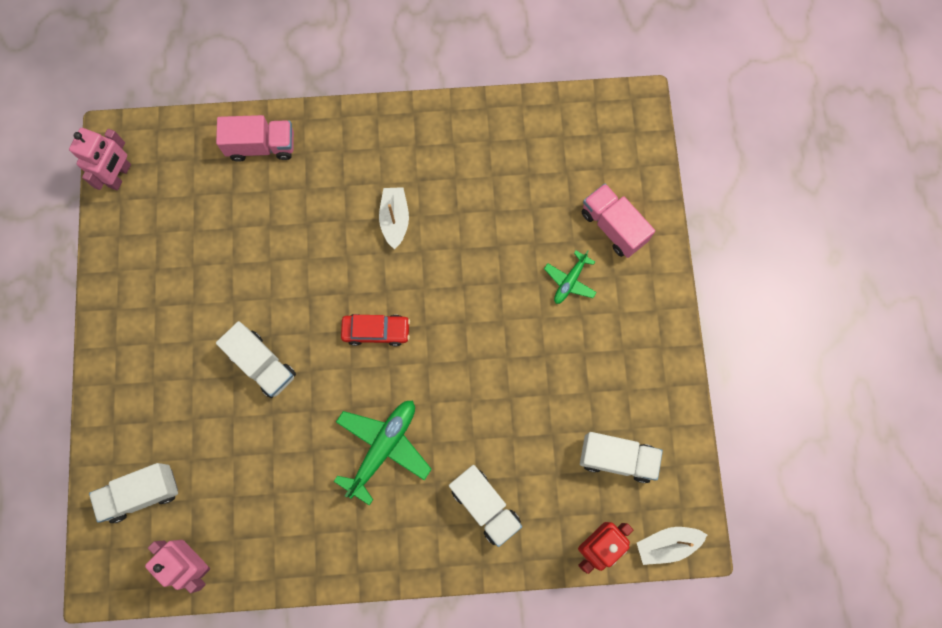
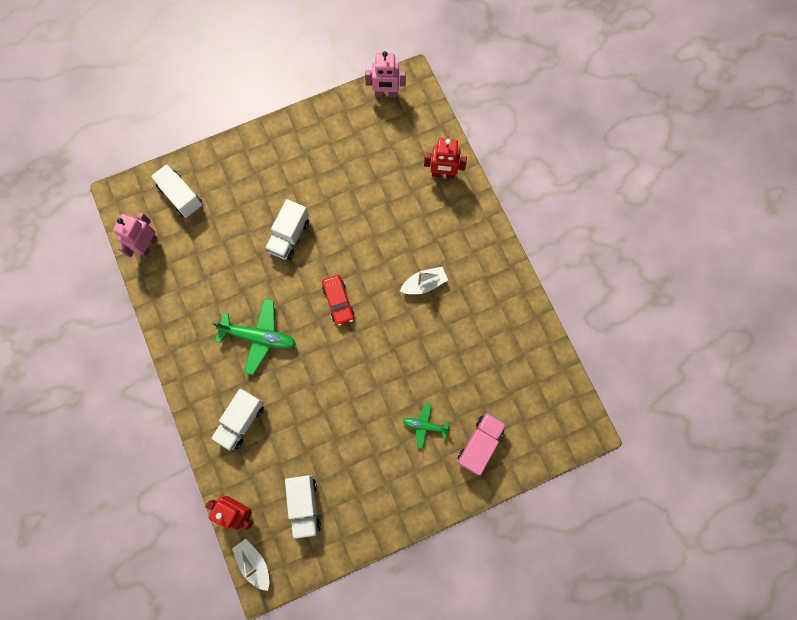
camera: 70 degrees right, 0 degrees up
pink truck [216,115,294,162] -> red robot [424,138,467,179]

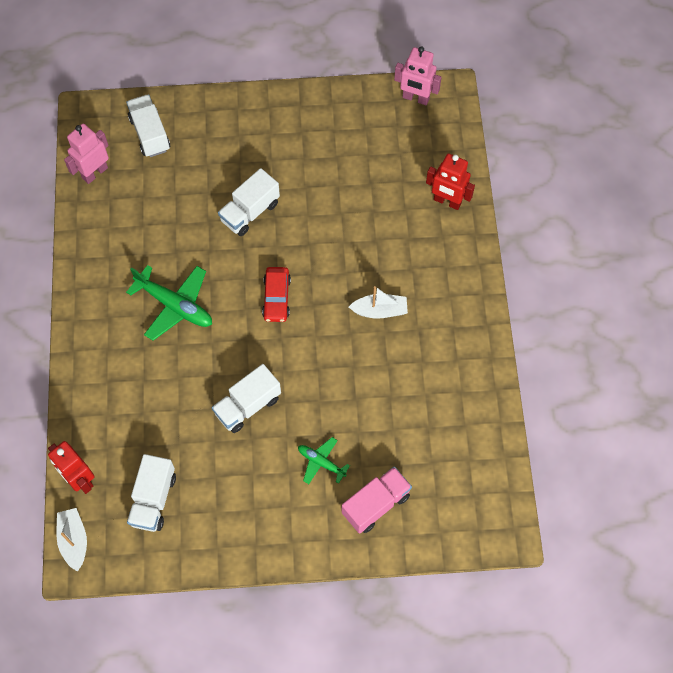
camera: 20 degrees right, 10 degrees down
white truck [211,389,264,451] -> white truck moved to [212,364,281,433]

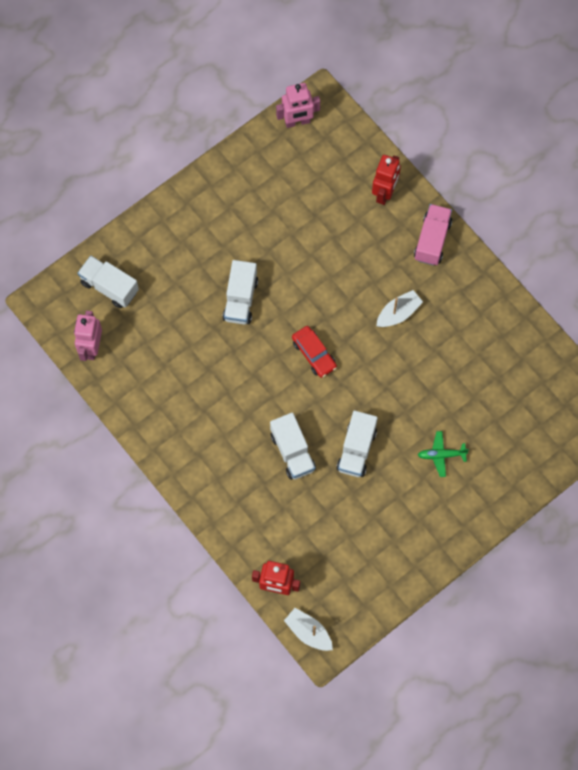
camera: 35 degrees left, 5 degrees up
green plane [126,265,212,341] -> none
white truck [127,454,176,532] -> white truck moved to [270,413,316,480]
pink truck [342,467,412,534] -> pink truck moved to [414,204,452,266]
red robot [426,153,475,210] -> red robot turned 60 degrees counterclockwise [372,155,401,205]

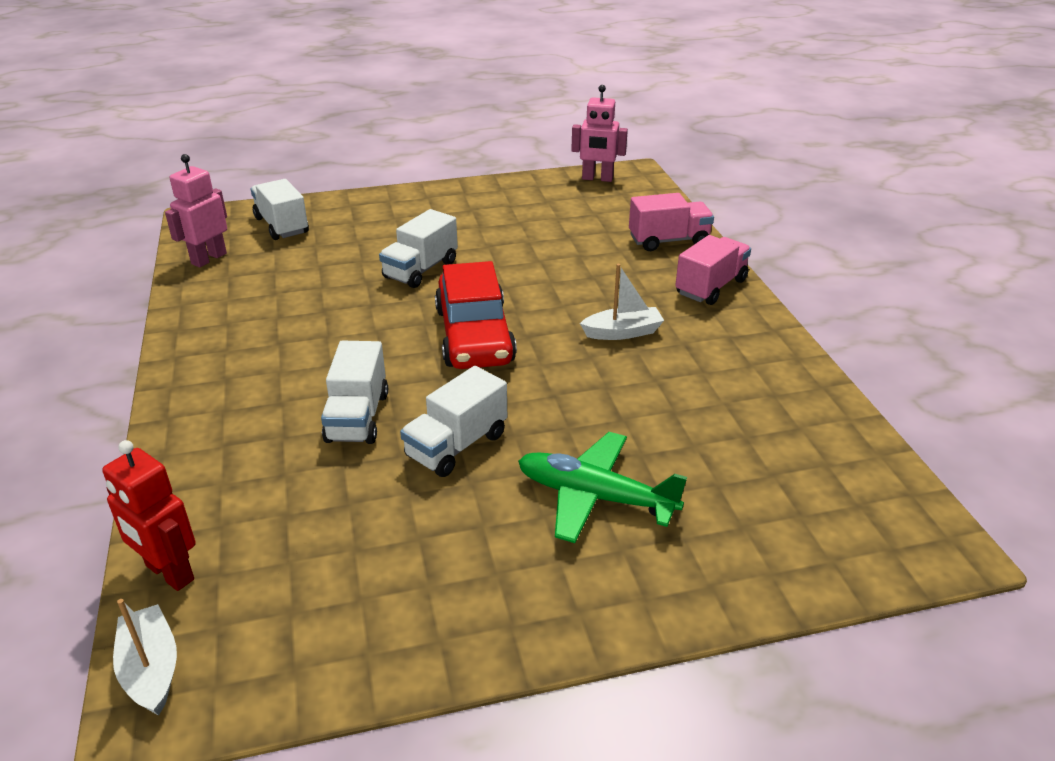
camera: 25 degrees right, 35 degrees down
red car [292,326,337,378] -> red car [435,261,517,369], size x1.80
red robot [372,155,401,205] -> pink truck [629,193,714,251]
green plane [418,431,469,477] -> green plane [518,432,687,543], size x1.77

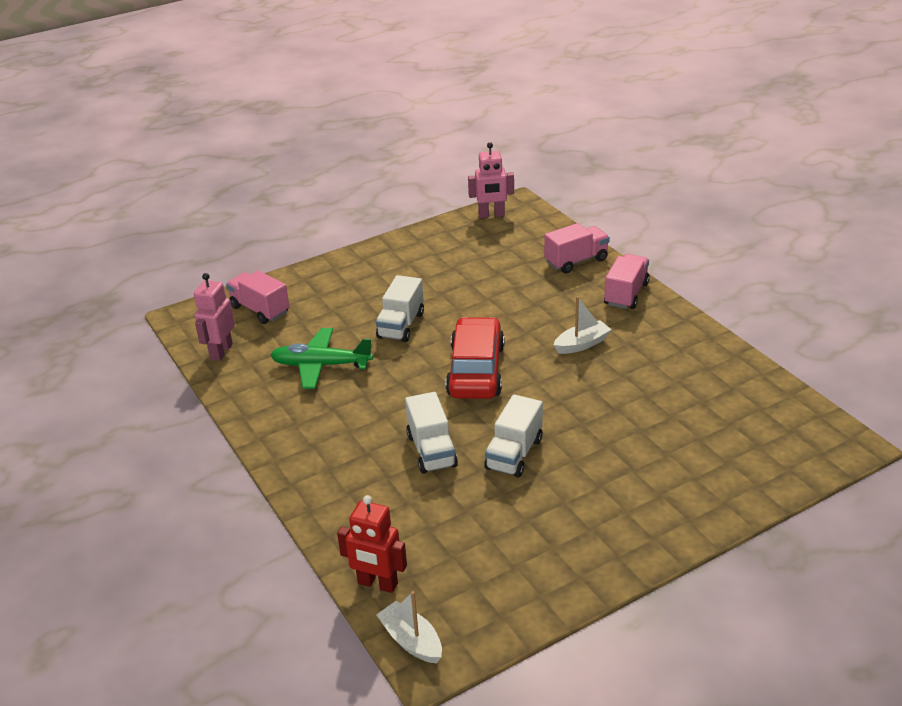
camera: 15 degrees left, 0 degrees up
white truck [251,179,309,240] -> pink truck [226,271,290,324]
red car [435,261,517,369] -> red car turned 150 degrees counterclockwise [446,317,504,399]
green plane [518,432,687,543] -> green plane moved to [270,328,373,389]

